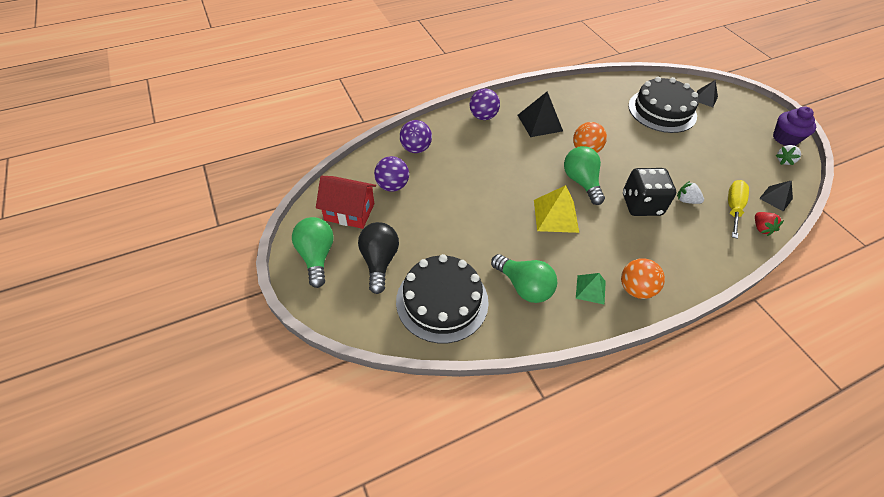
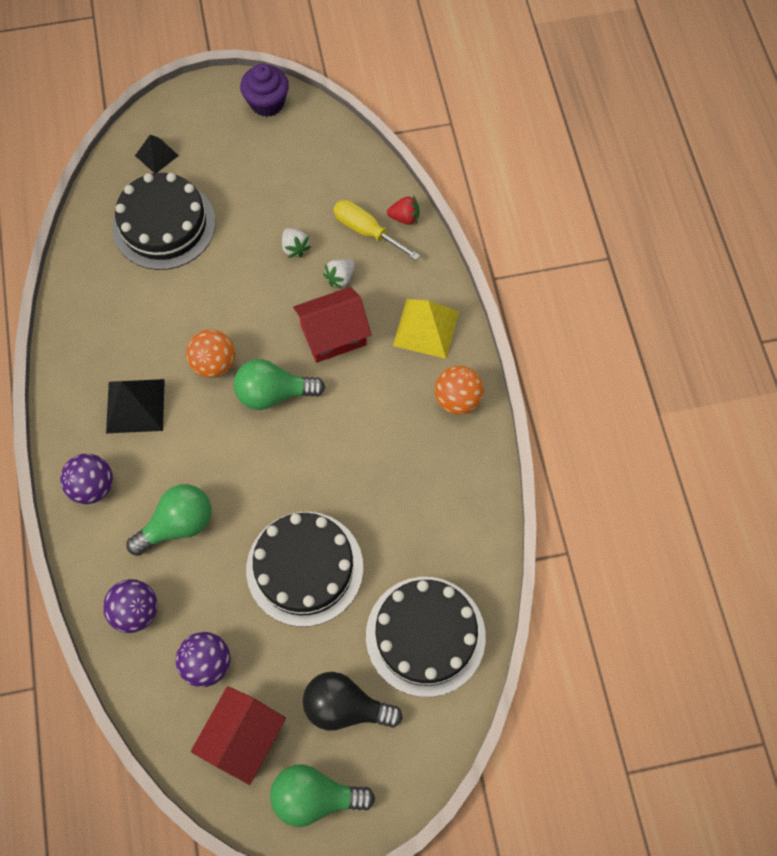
camera: 75 degrees left, 15 degrees up
green light bulb [491,254,557,303] -> green light bulb moved to [127,484,212,556]
yellow pyramid [534,185,579,233] -> yellow pyramid moved to [393,299,459,359]
green pyramid [576,273,606,305] -> none
black dice [623,168,676,216] -> red house [293,287,372,363]
black pyramid [759,180,793,212] -> none
white strawberry [775,145,801,165] -> white strawberry moved to [282,228,311,258]
none -> black cake [246,512,363,627]

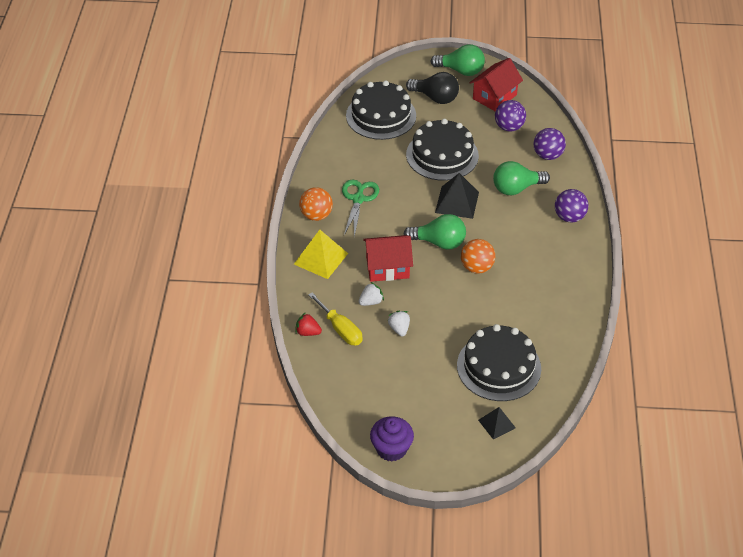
camera: 165 degrees left, 20 degrees down
black pyramid [106,379,165,433] -> black pyramid moved to [435,173,479,219]
none -> green scissors [342,180,379,237]

